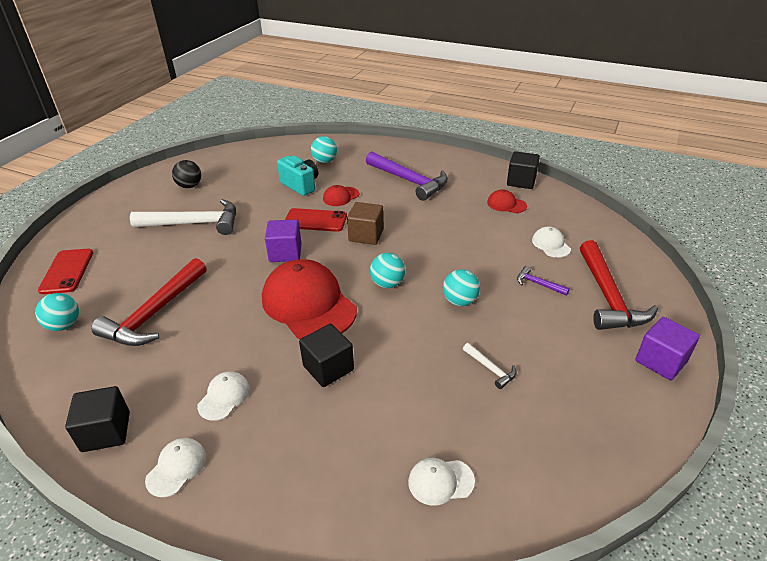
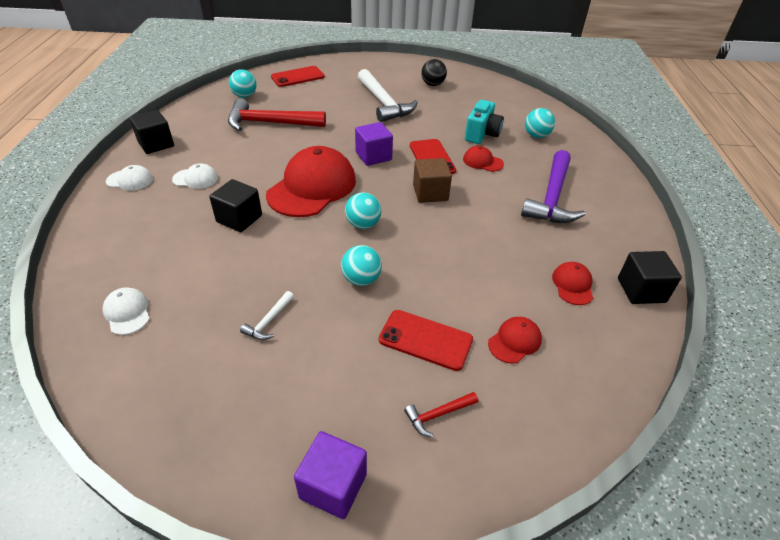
camera: 65 degrees right, 5 degrees up
purple hammer [517,266,570,296] -> red phone [379,310,473,371]
white cap [532,227,571,258] -> red cap [488,317,542,364]
red hammer [580,240,658,330] -> red hammer [404,392,478,437], size x0.44

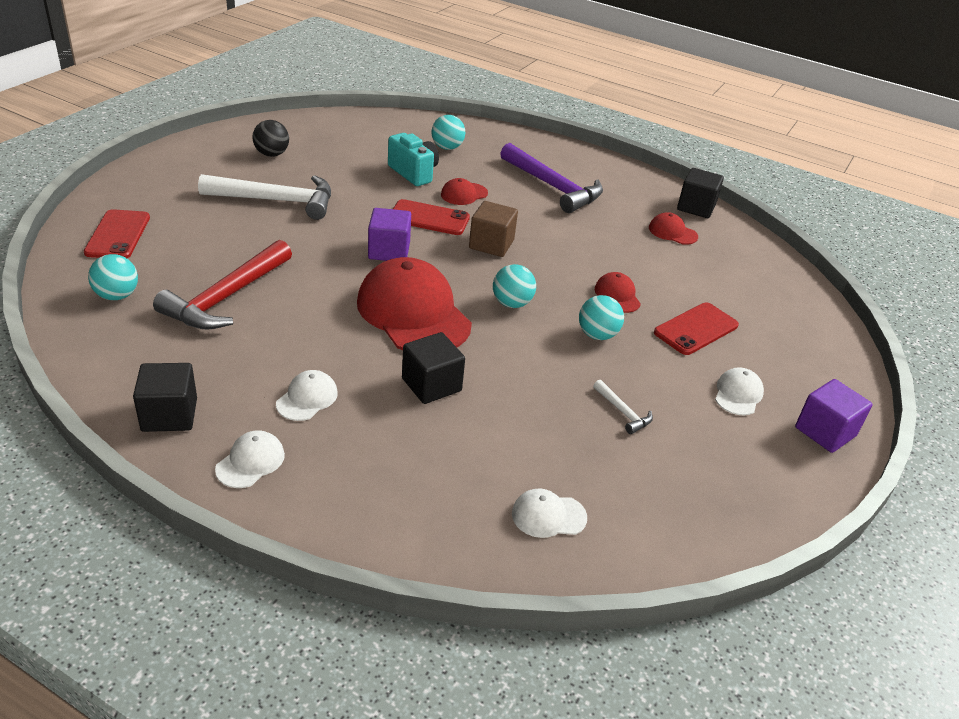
camera: 65 degrees left, 5 degrees down
red hammer [404,392,478,437] -> none
red cap [488,317,542,364] -> red cap moved to [595,272,641,313]
none -> white cap [715,367,764,415]

